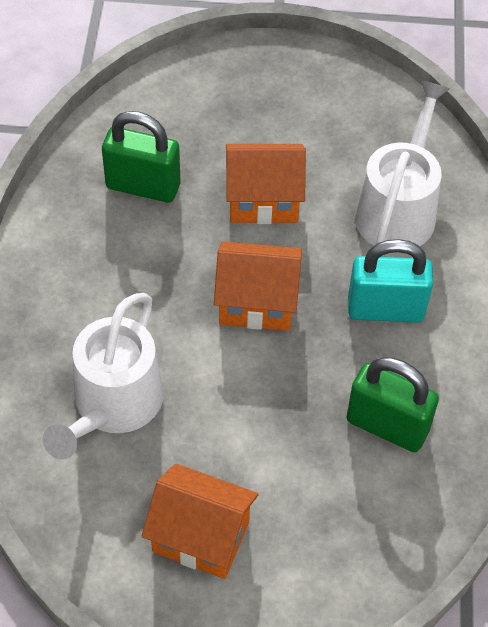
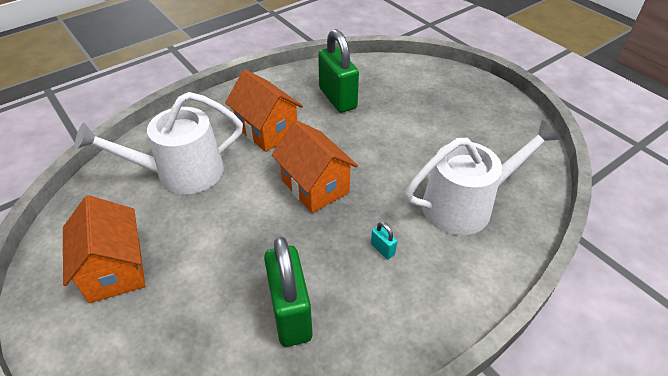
camera: 50 degrees right, 10 degrees down
orange house [226,144,306,224] -> orange house moved to [225,70,303,152]
turquoise padlock [348,239,433,323] -> turquoise padlock [371,222,397,259], size x0.40

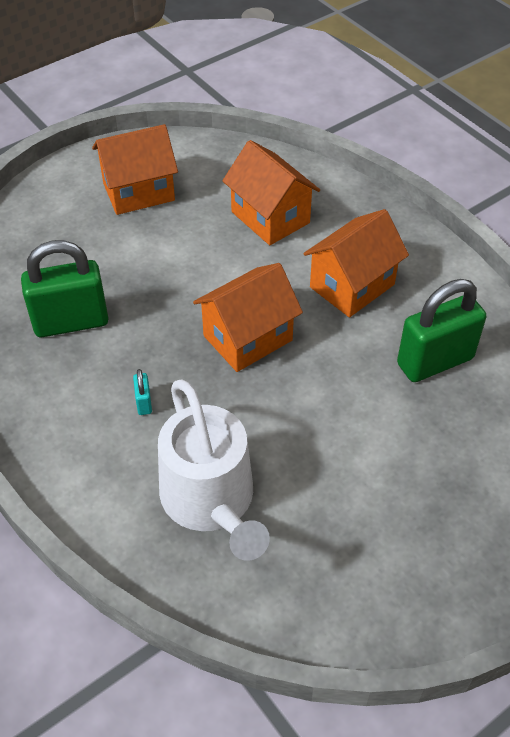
camera: 90 degrees right, 5 degrees up
white watering can [75,92,243,194] -> orange house [222,140,320,245]
turquoise padlock [371,222,397,259] -> turquoise padlock turned 60 degrees counterclockwise [133,369,152,415]

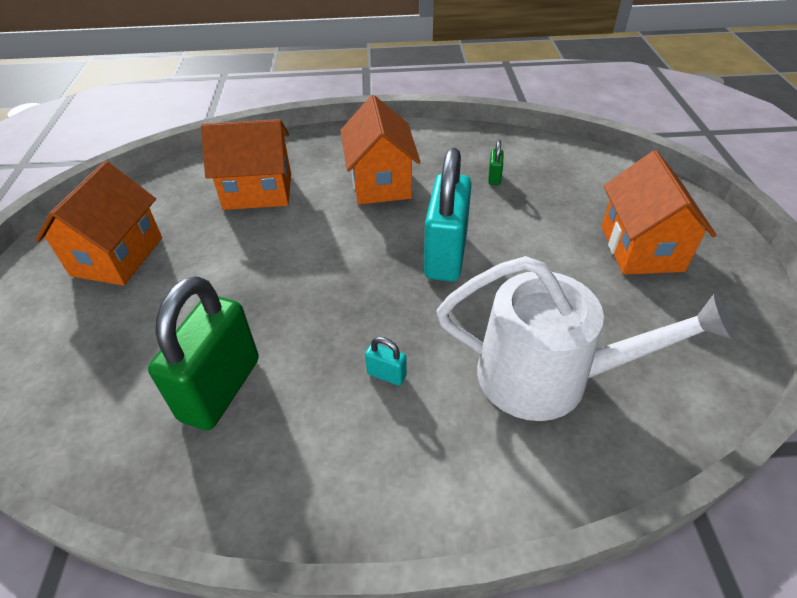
camera: 55 degrees left, 5 degrees down
orange house [193,263,303,372] -> orange house moved to [601,151,717,275]
green padlock [397,279,486,382] -> green padlock [488,140,503,185], size x0.40
none -> turquoise padlock [424,148,472,282]

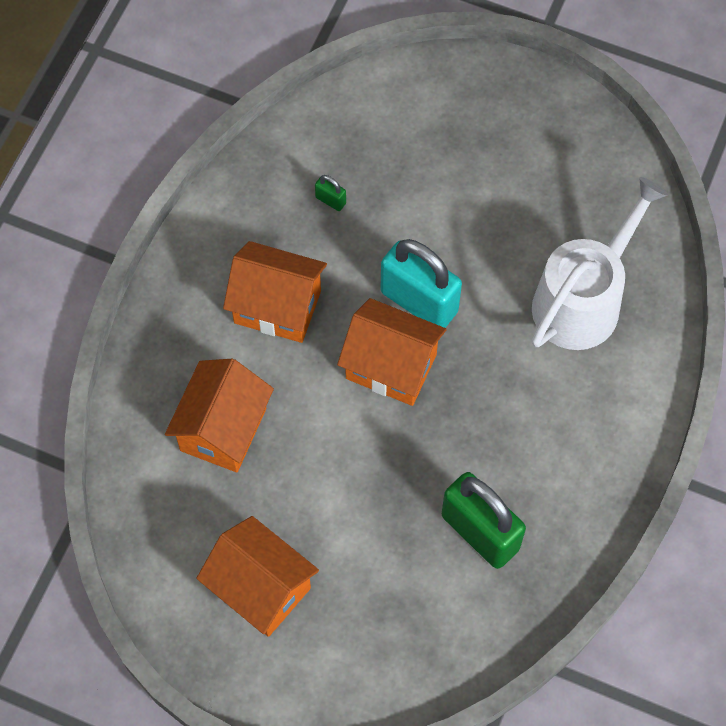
camera: 65 degrees left, 20 degrees up
turquoise padlock [365,337,407,386] -> none
orange house [601,151,717,275] -> orange house moved to [337,298,446,406]

